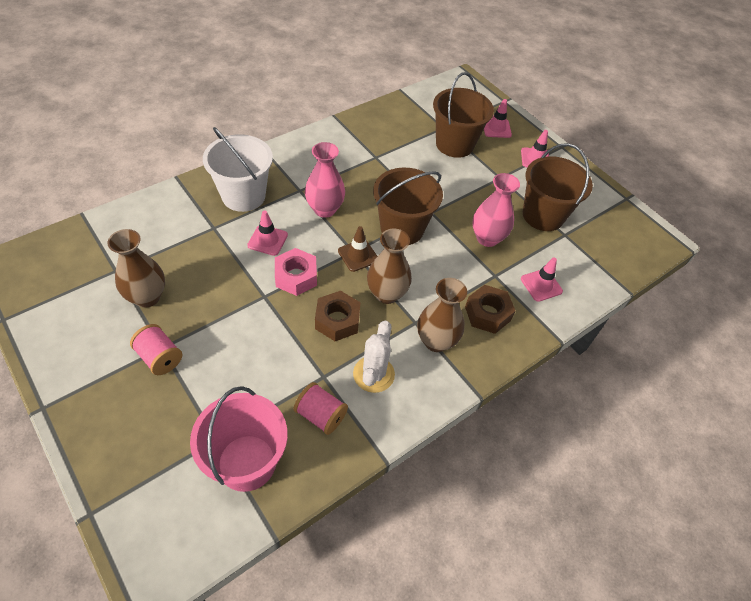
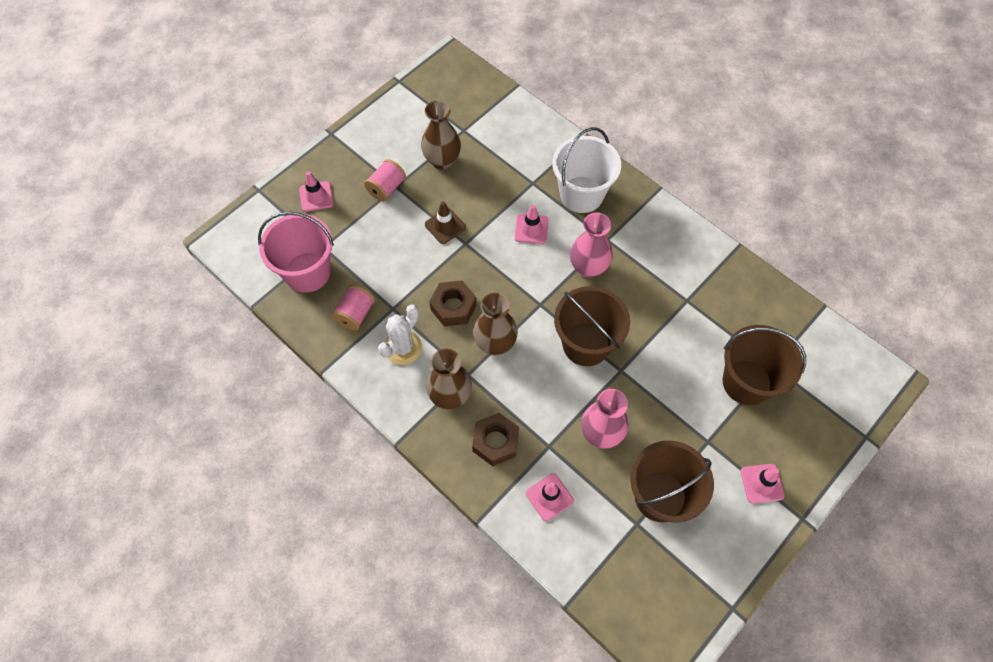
camera: 85 degrees right, 10 degrees up
pink nut [275,248,317,296] -> none
brown traffic cone [338,226,377,272] -> brown traffic cone moved to [425,202,466,244]
white cactus [353,321,395,393] -> white cactus turned 60 degrees counterclockwise [378,304,422,365]
pink traffic cone [484,99,512,138] -> pink traffic cone moved to [299,171,334,212]

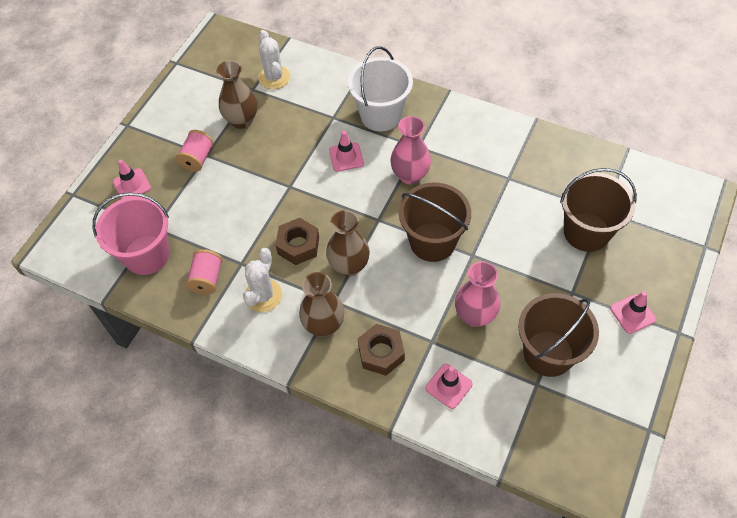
camera: 15 degrees left, 5 degrees down
brown traffic cone [425,202,466,244] -> none
none -> white cactus [258,30,290,89]

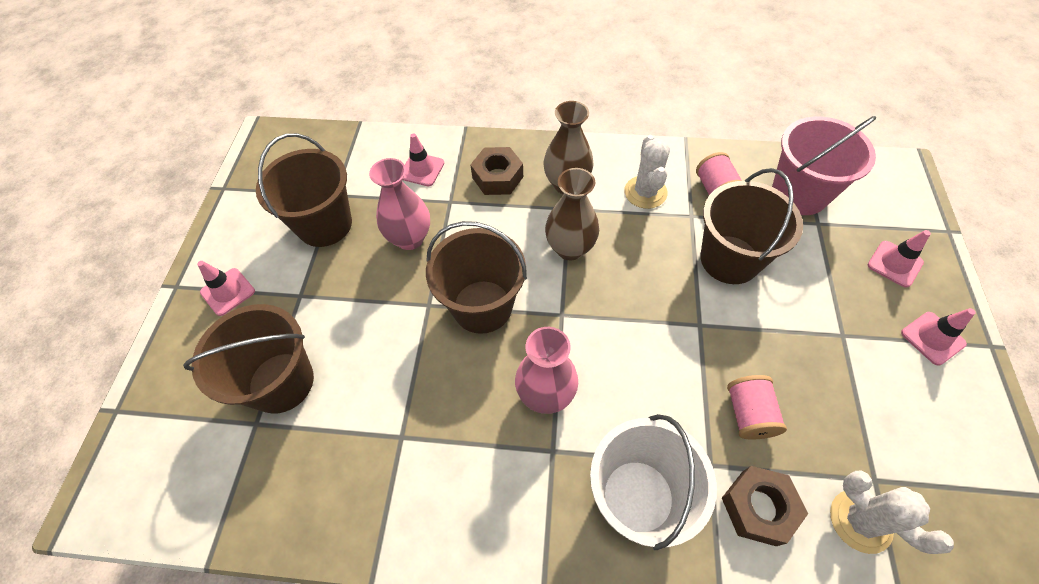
camera: 160 degrees right, 0 degrees up
pink spool [176,130,214,172] -> pink spool moved to [727,375,787,440]
brown vase [217,60,257,129] -> none
brown nut [275,218,319,265] -> brown nut moved to [722,466,808,546]
pink traffic cone [329,131,364,172] -> pink traffic cone moved to [901,308,976,365]
none -> brown bucket [701,168,803,284]

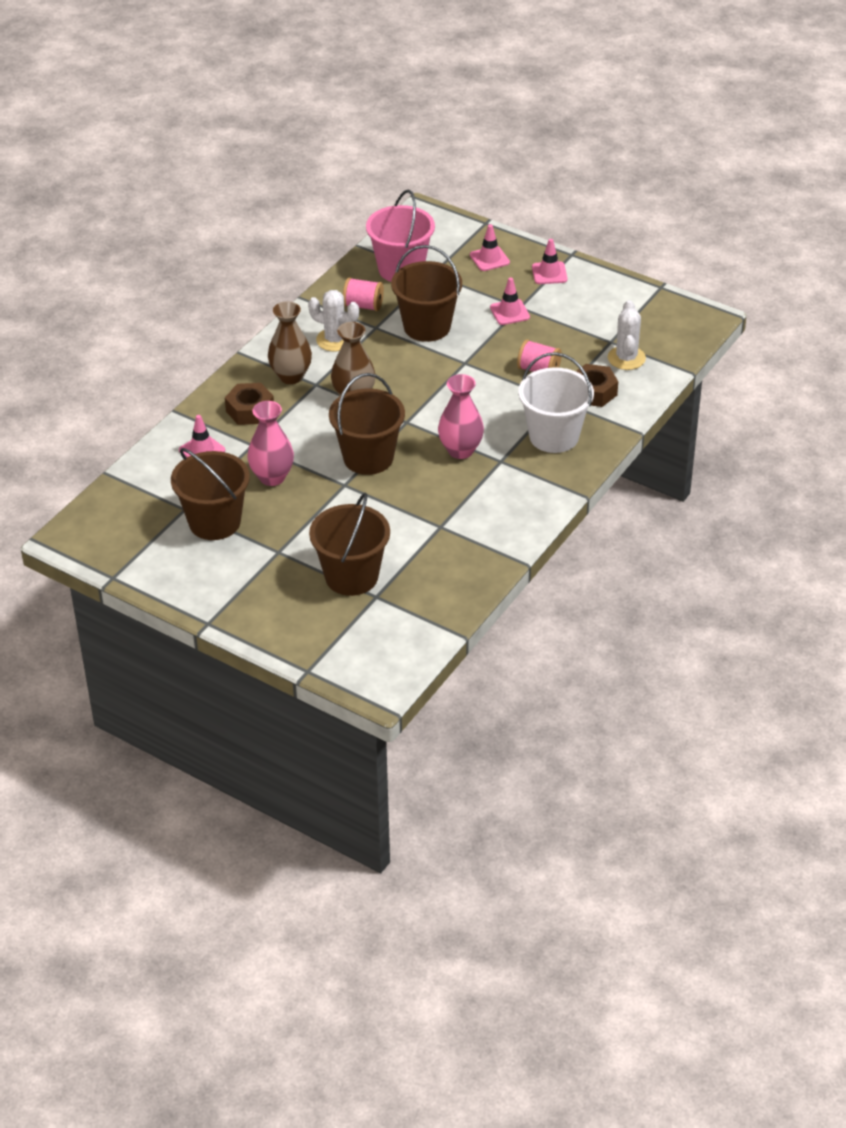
camera: 65 degrees left, 15 degrees down
pink traffic cone [197,261,255,316] -> pink traffic cone moved to [490,278,530,325]
white cactus [830,470,954,554] -> white cactus turned 75 degrees counterclockwise [608,300,646,370]

